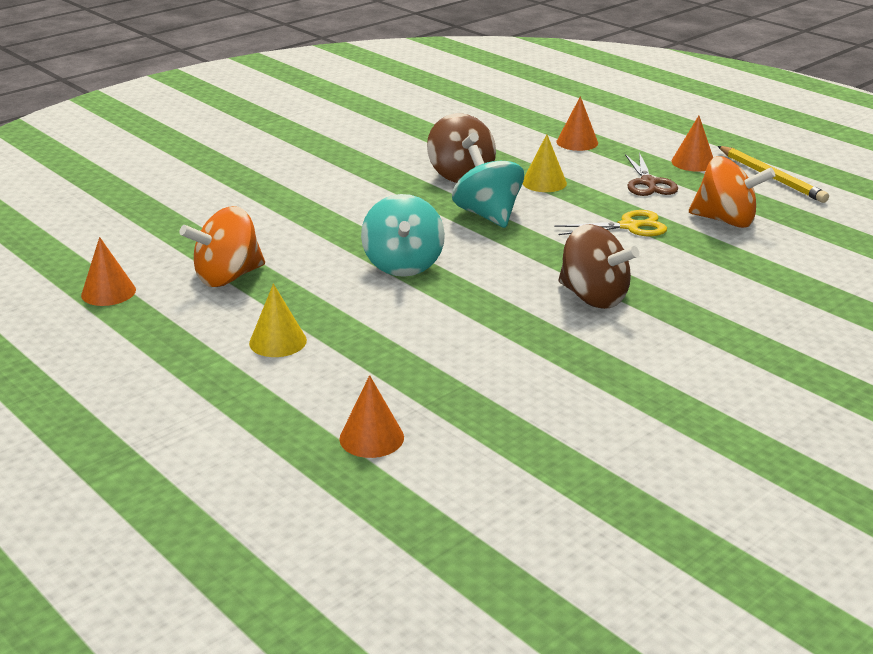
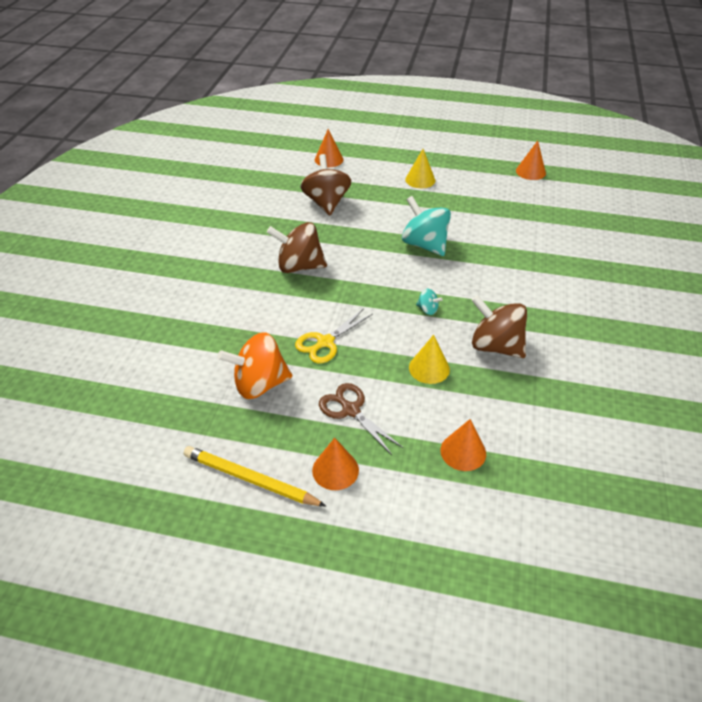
camera: 145 degrees right, 15 degrees up
orange spinning top [179,206,265,287] -> none
turquoise spinning top [452,145,524,228] -> turquoise spinning top [416,289,443,315], size x0.44
none -> brown spinning top [300,154,351,215]

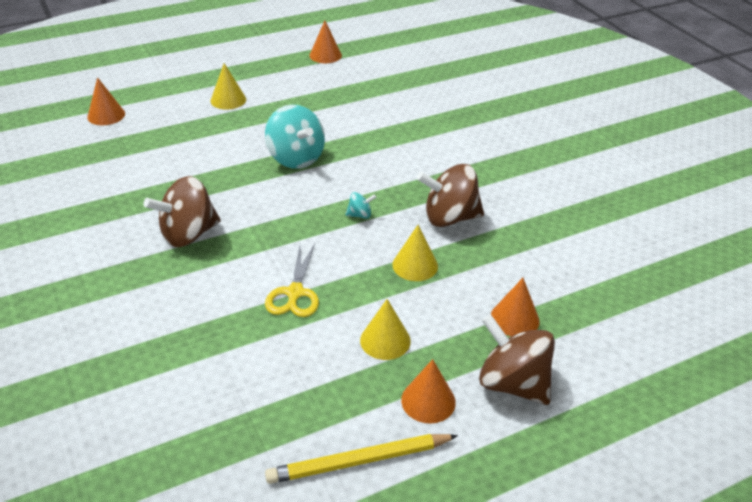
camera: 40 degrees left, 5 degrees down
orange spinning top [218,333,292,399] -> none
brown spinning top [300,154,351,215] -> brown spinning top moved to [479,314,555,405]
brown scissors [319,383,403,455] -> yellow cone [360,299,411,360]
turquoise spinning top [402,196,451,256] -> turquoise spinning top turned 135 degrees counterclockwise [265,104,325,169]

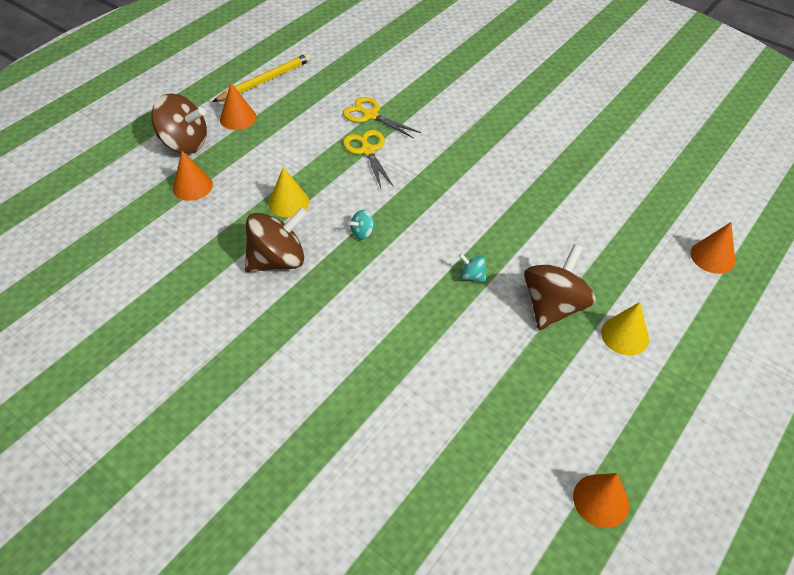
camera: 155 degrees right, 10 degrees up
brown spinning top [144,176,221,247] -> brown spinning top moved to [524,244,596,330]
turquoise spinning top [265,104,325,169] -> turquoise spinning top [459,253,487,282], size x0.44
yellow cone [360,299,411,360] -> none
none -> yellow scissors [343,97,421,139]

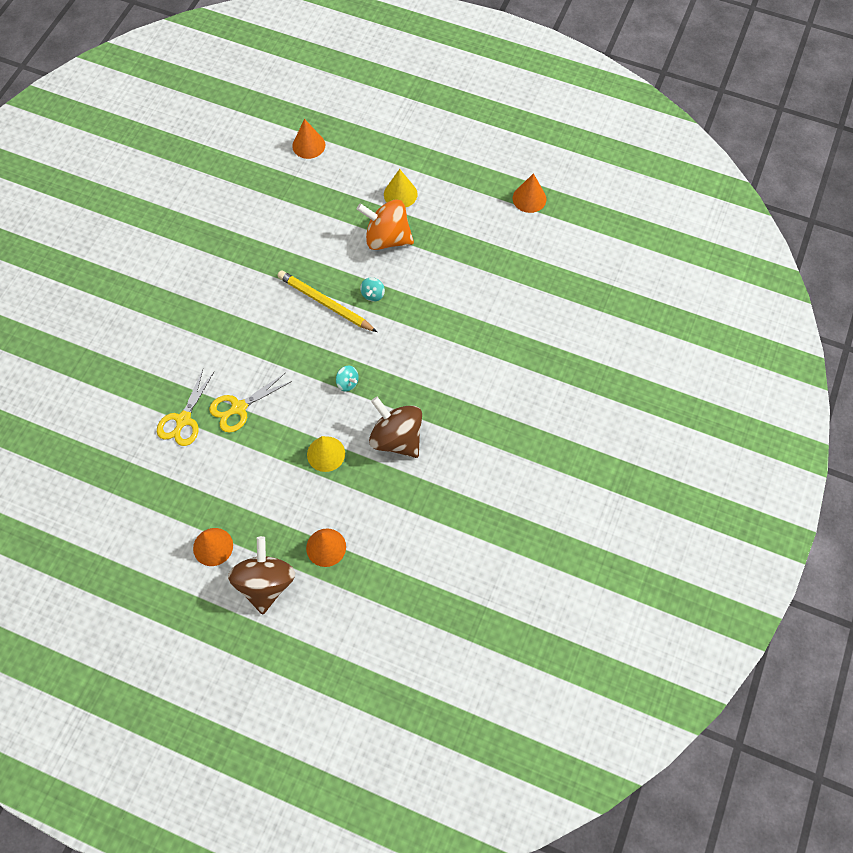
camera: 105 degrees left, 15 degrees up
yellow pencil [212,53,312,102] -> yellow pencil moved to [277,270,377,332]
brown spinning top [524,244,596,330] -> orange spinning top [357,199,414,250]

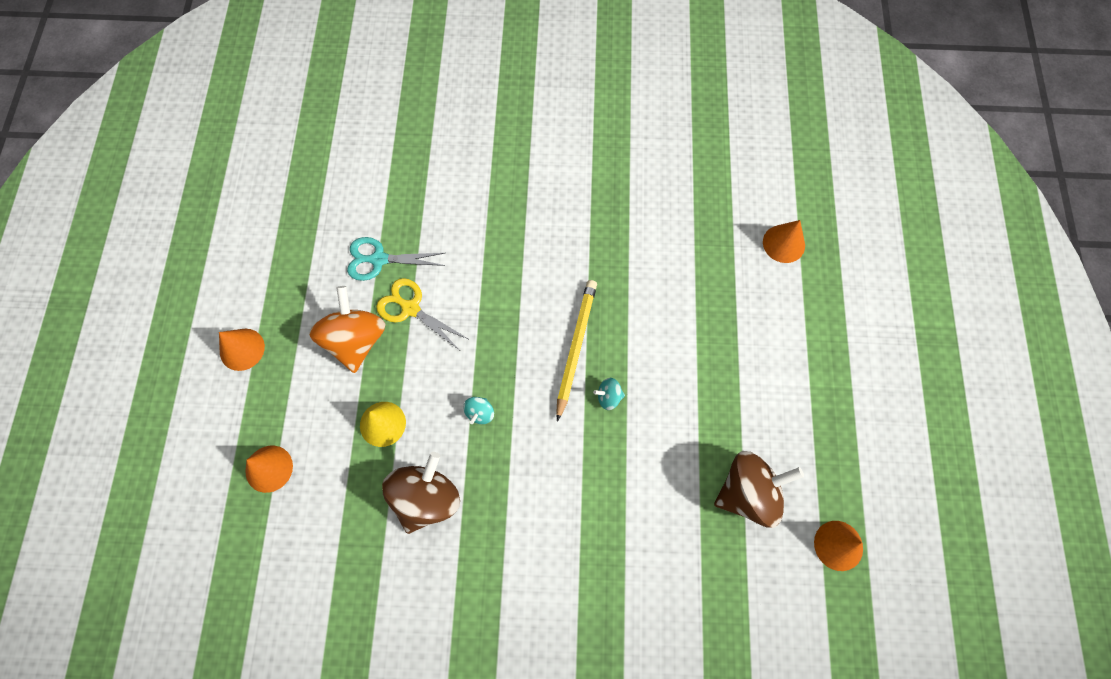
camera: 70 degrees right, 5 degrees up
yellow scissors [157,369,214,446] -> turquoise scissors [347,237,445,281]
brown spinning top [228,536,295,614] -> brown spinning top moved to [714,451,804,528]
orange spinning top [357,199,414,250] -> orange spinning top moved to [309,286,386,373]
yellow cone [384,169,418,208] -> none

